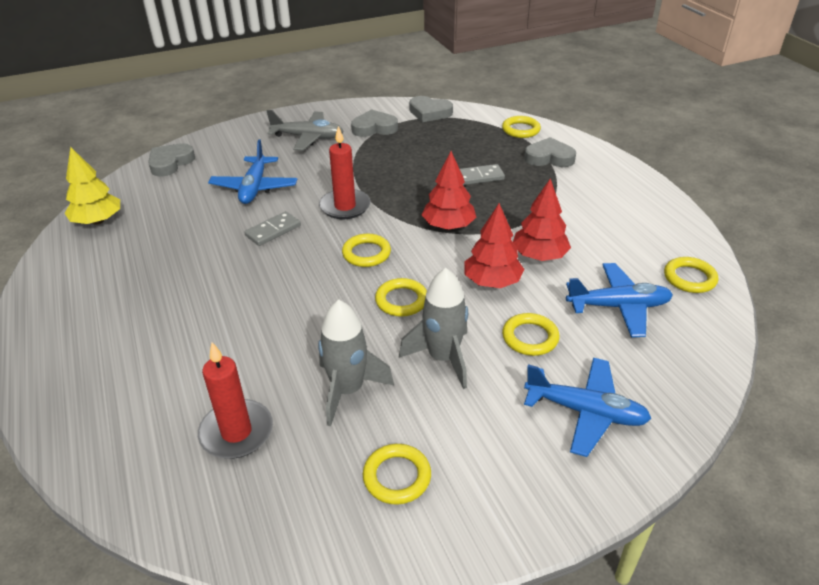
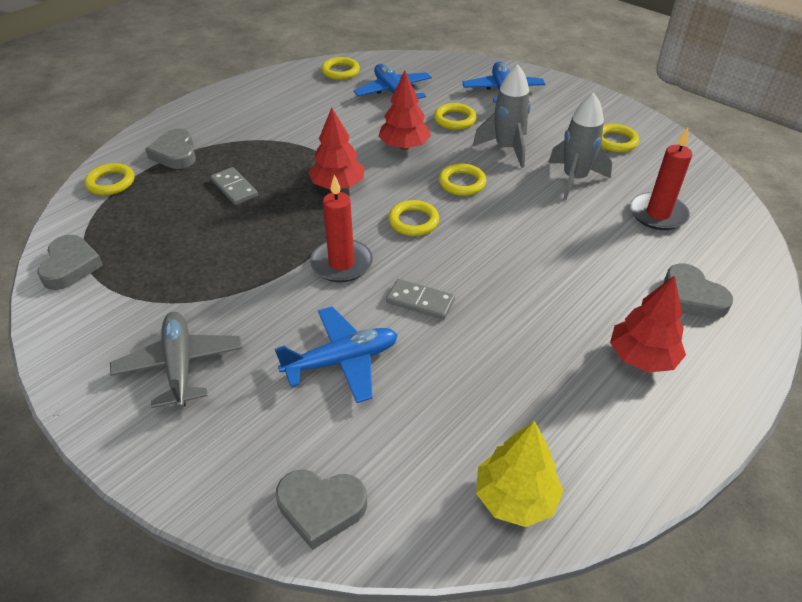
camera: 115 degrees left, 5 degrees up
grey heart [351,109,398,137] -> grey heart moved to [664,263,733,319]
red tree [513,178,571,261] -> red tree moved to [610,275,686,373]

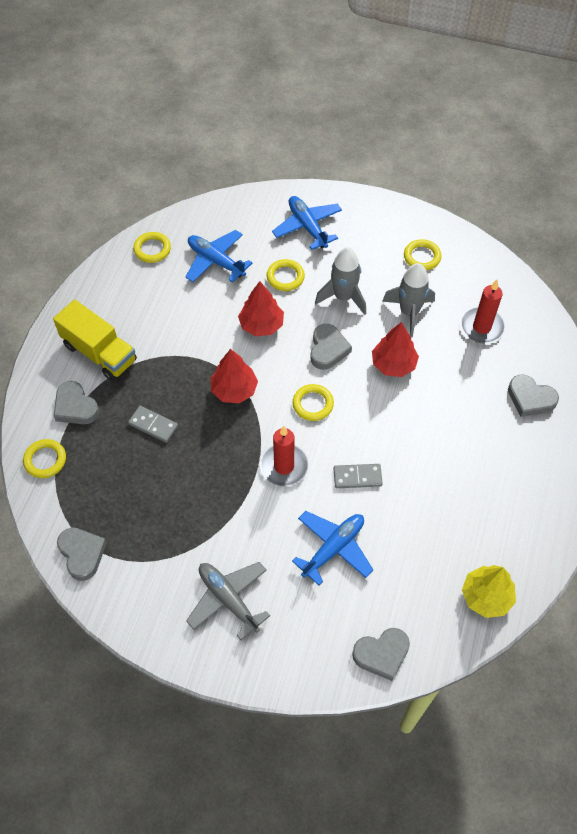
camera: 25 degrees left, 15 degrees up
yellow ring [439,163,486,196] -> grey heart [310,324,352,370]
red tree [610,275,686,373] -> red tree moved to [372,322,419,377]
none -> yellow truck [53,300,137,381]

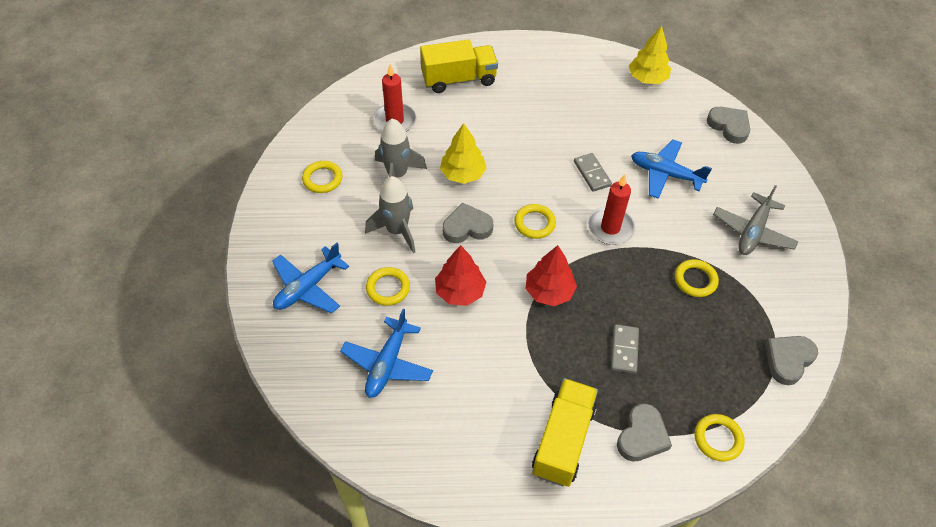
camera: 110 degrees left, 5 degrees down
yellow ring [133,232,171,263] -> yellow ring moved to [675,259,719,297]
red tree [372,322,419,377] -> yellow tree [440,123,487,184]
grey heart [508,374,559,417] -> yellow truck [420,39,498,93]

